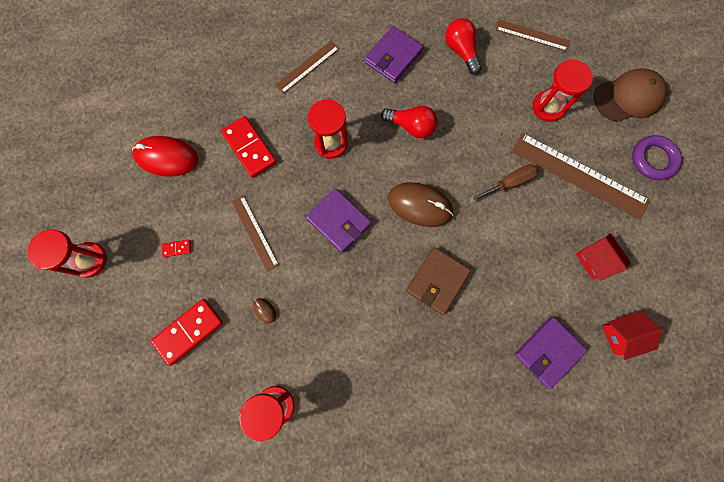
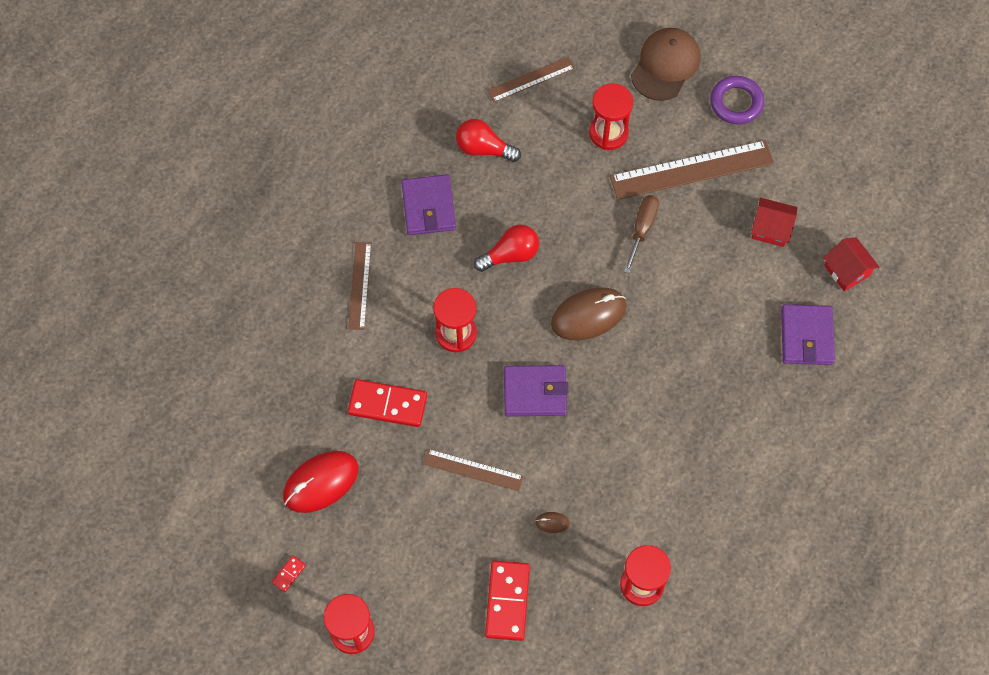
camera: 45 degrees left, 10 degrees down
red domino [162,240,191,257] -> red domino moved to [272,555,306,592]
brown wallet [406,247,471,315] -> none
red house [602,311,662,360] -> red house turned 60 degrees counterclockwise [823,238,879,291]

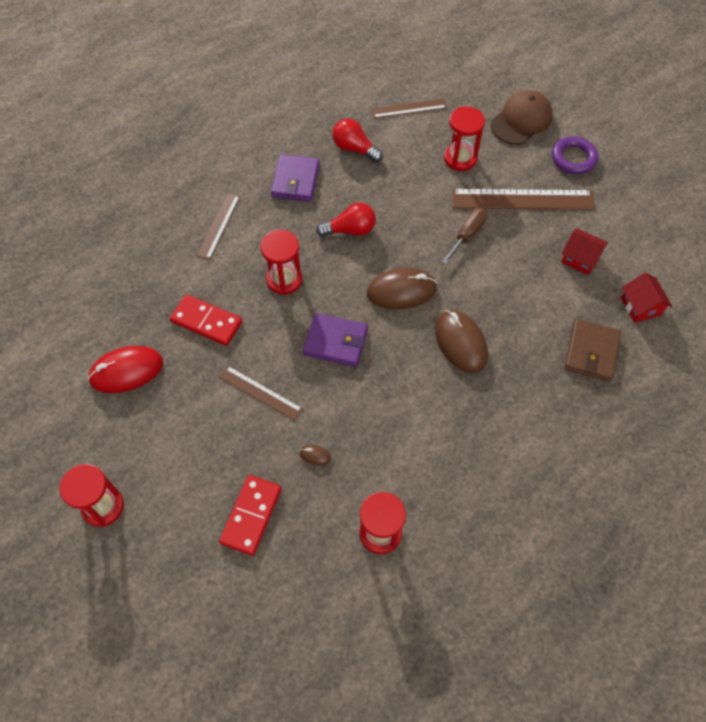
camera: 15 degrees right, 5 degrees down
red domino [272,555,306,592] -> none
purple wallet [781,304,835,365] -> brown wallet [564,319,621,381]
none -> brown mouse [435,310,488,373]

